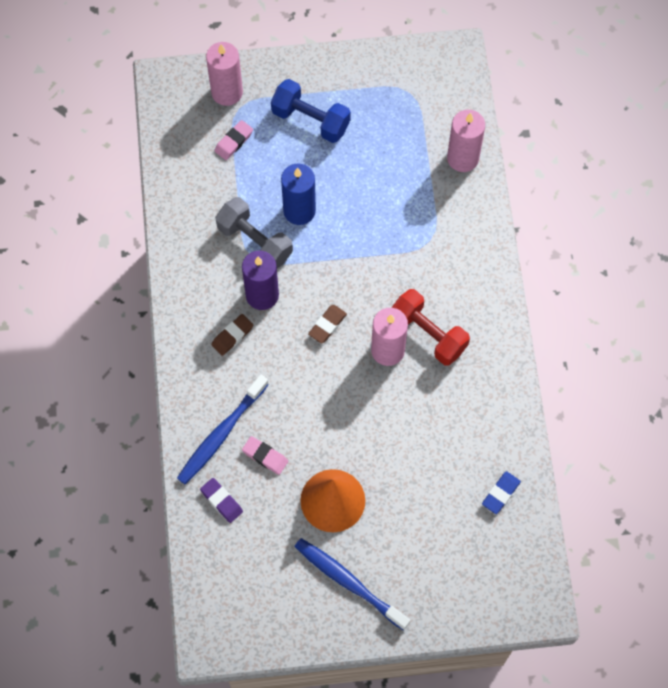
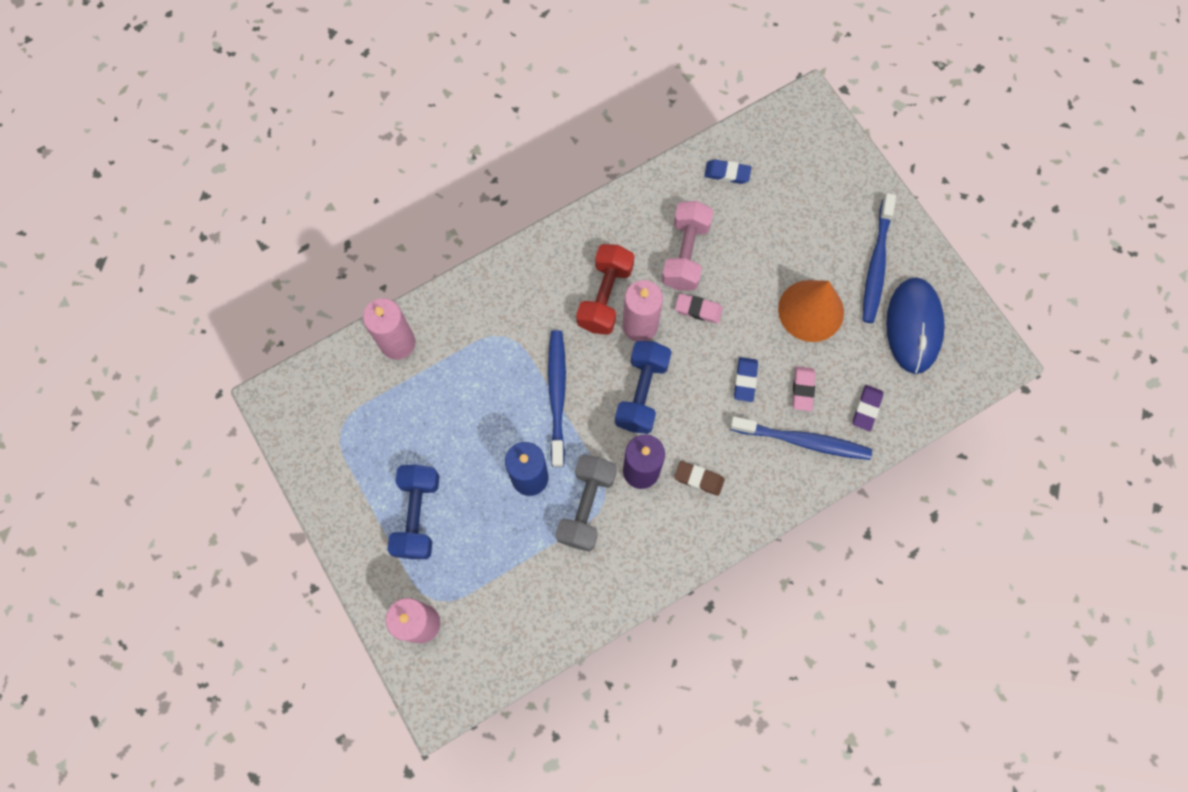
camera: 115 degrees left, 5 degrees up
pink eraser [214,120,253,160] -> pink eraser moved to [675,293,723,324]
brown eraser [308,305,347,343] -> blue dumbbell [615,341,672,434]
none -> blue toothbrush [548,330,566,467]
none -> pink dumbbell [661,201,714,291]
none -> blue eraser [734,357,758,402]
none -> blue mouse [886,277,945,374]

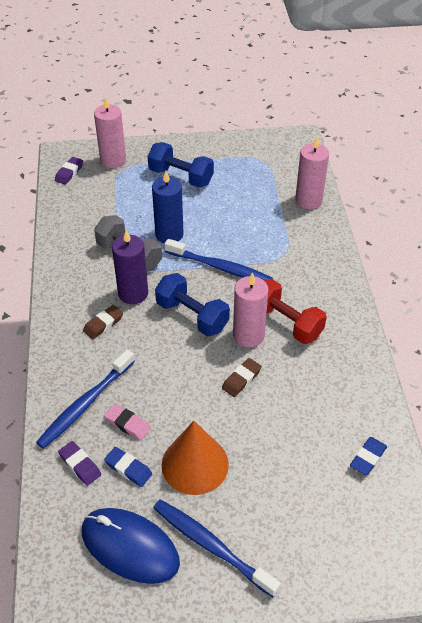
camera: 115 degrees right, 25 degrees down
pink dumbbell [661,201,714,291] -> none
pink eraser [675,293,723,324] -> brown eraser [222,358,262,397]
blue eraser [734,357,758,402] -> blue eraser moved to [104,447,152,487]
none -> purple eraser [55,157,83,185]

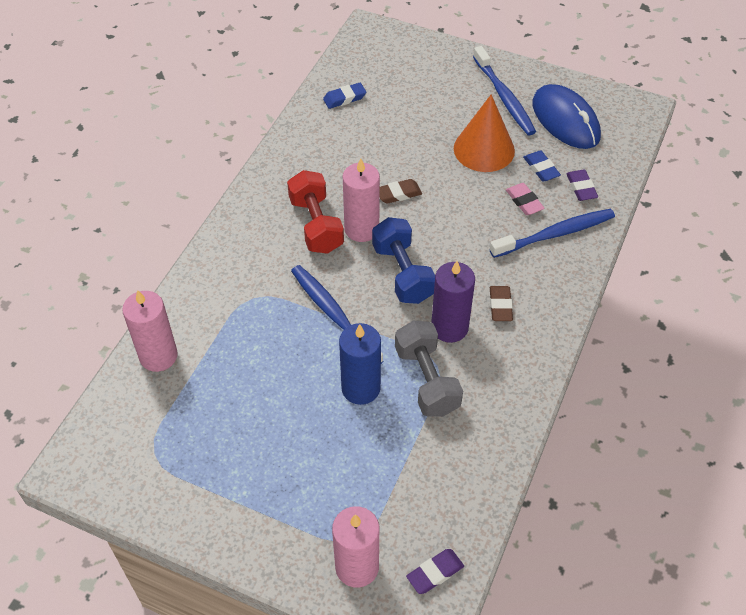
camera: 150 degrees left, 5 degrees up
brown eraser [83,305,123,339] -> brown eraser turned 75 degrees counterclockwise [490,286,513,321]
blue dumbbell [147,142,214,188] -> none

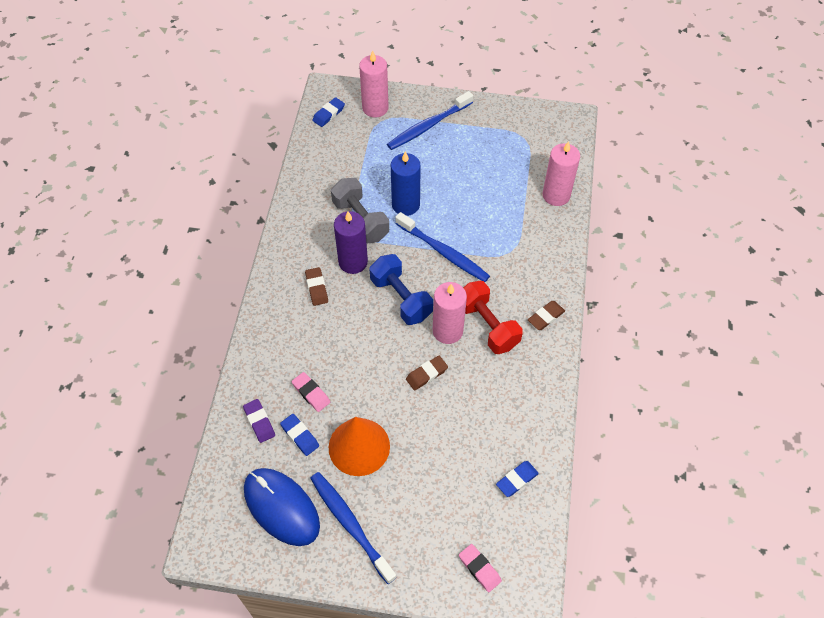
camera: 165 degrees right, 5 degrees up
purple eraser [406,549,464,594] -> blue eraser [312,97,345,127]
blue toothbrush [489,209,615,258] -> blue toothbrush moved to [387,91,473,150]
none -> pink eraser [459,544,502,592]
none -> brown eraser [528,301,565,330]

